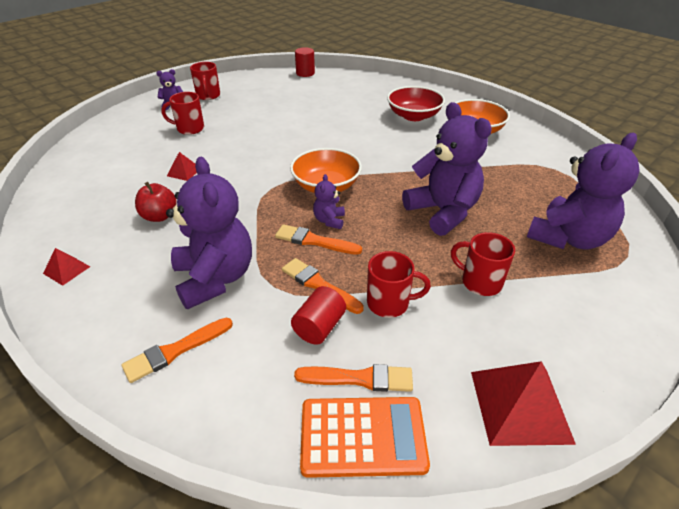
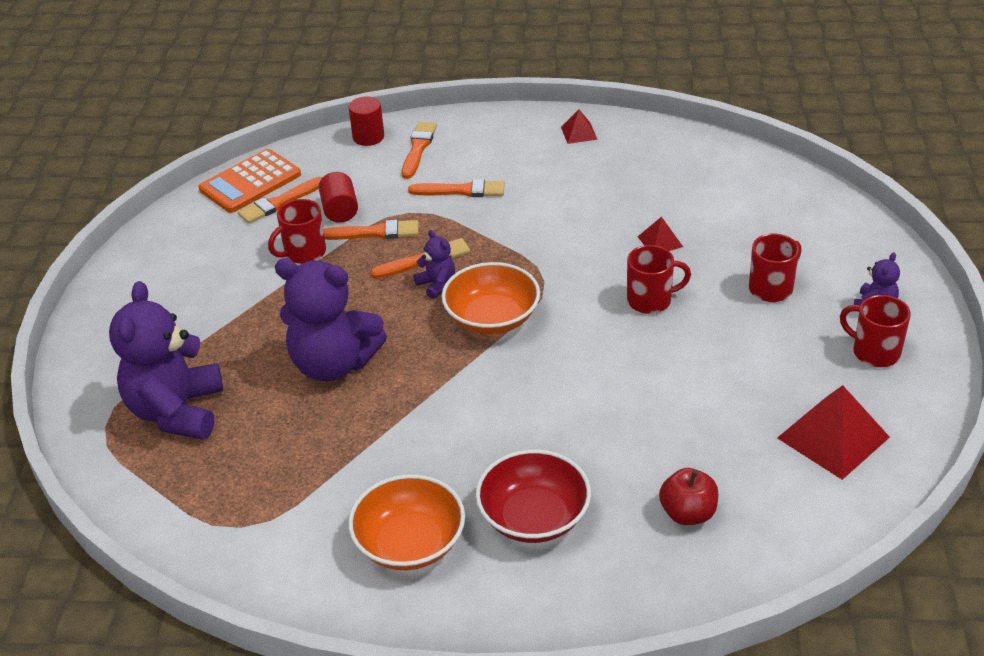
camera: 140 degrees right, 0 degrees up
red apple [135,182,177,222] -> red apple moved to [659,468,718,525]
purple teddy bear [166,157,252,310] -> orange brush [408,179,505,197]
red cylinder [295,47,315,77] -> red cylinder moved to [349,96,384,146]
red mug [451,232,515,296] -> red mug moved to [627,245,691,314]
red pyramid [471,361,576,446] -> red pyramid moved to [777,385,890,480]

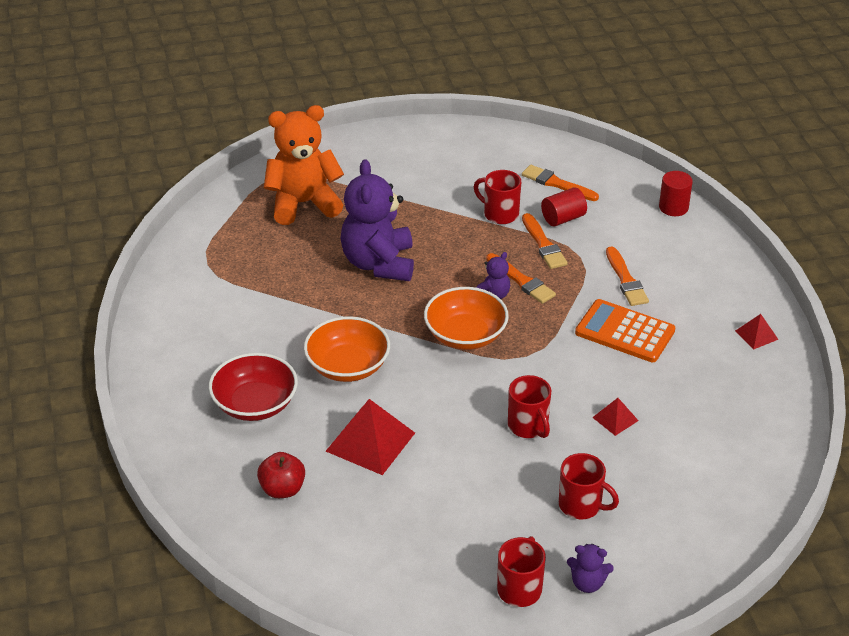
camera: 70 degrees right, 0 degrees up
purple teddy bear [109,281,223,440] -> orange teddy bear [264,105,344,225]
orange calculator [199,149,301,213] -> orange calculator moved to [575,299,675,362]
orange bowl [348,474,465,570] -> orange bowl moved to [304,316,390,382]
orange brush [402,122,437,179] -> none
red pyramid [777,385,890,480] -> red pyramid moved to [326,399,415,475]

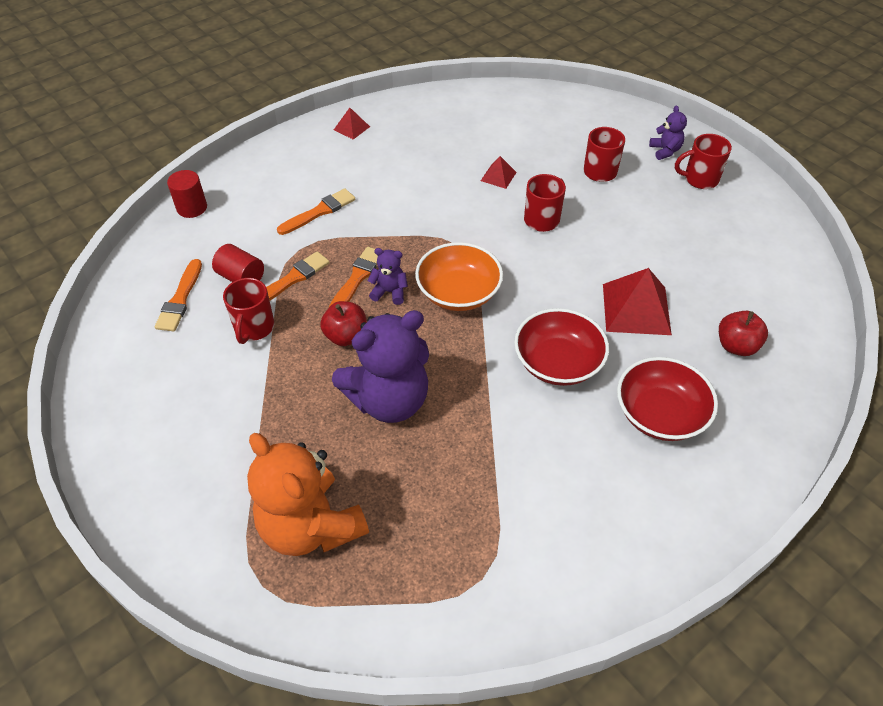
camera: 115 degrees left, 10 degrees up
orange bowl [304,316,390,382] -> red bowl [514,308,609,386]
orange calculator [575,299,675,362] -> none
none -> red apple [320,301,367,346]

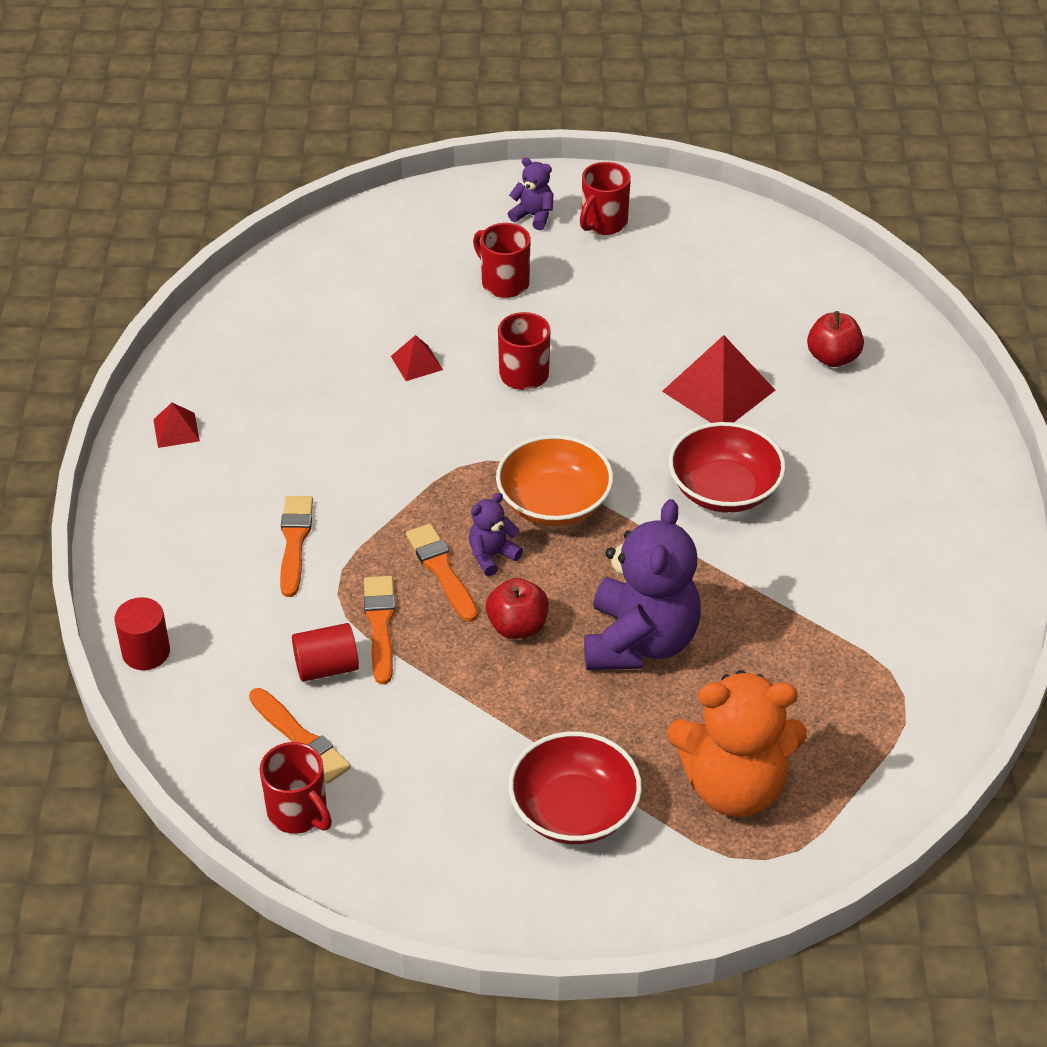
camera: 50 degrees left, 5 degrees down
red mug [223,278,274,344] -> red mug moved to [260,742,332,834]
red bowl [617,357,718,441] -> red bowl moved to [508,732,642,844]

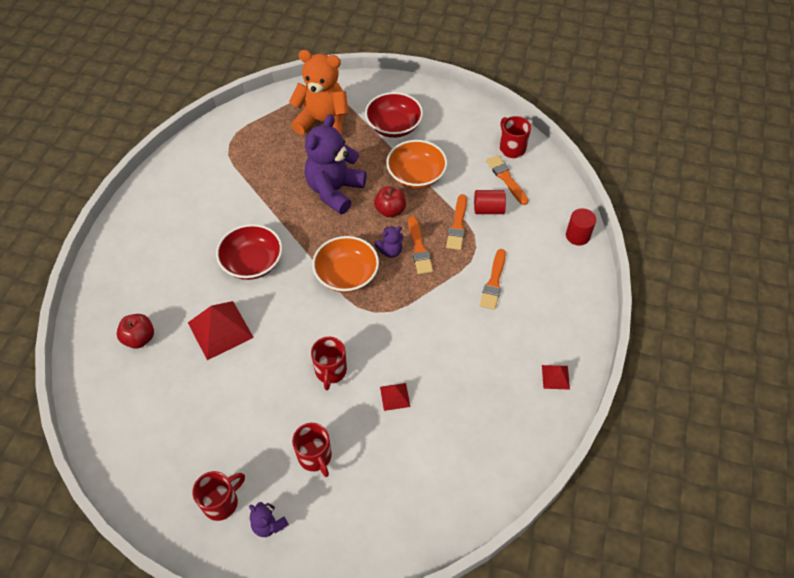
camera: 165 degrees left, 10 degrees up
none -> orange bowl [386,140,447,189]

